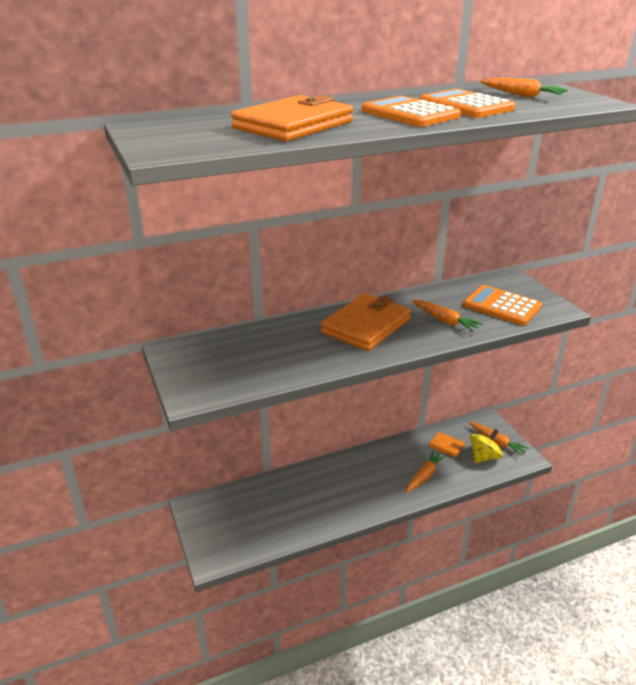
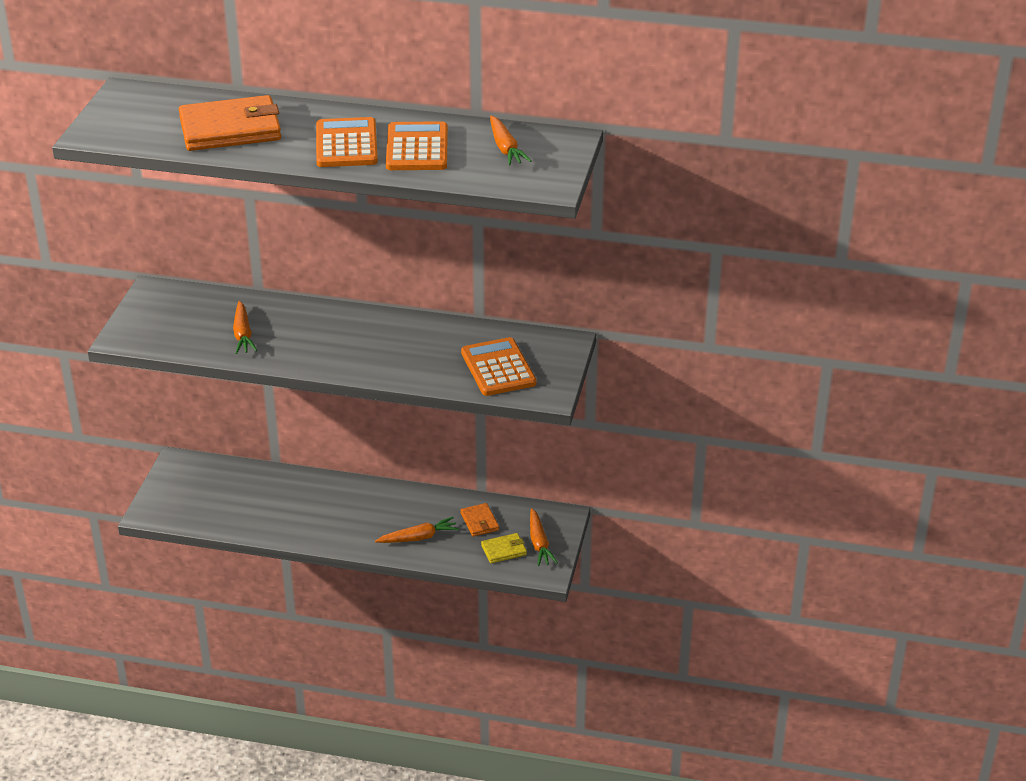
camera: 35 degrees right, 5 degrees up
orange wallet [321,293,411,351] -> none
orange carrot [412,300,483,332] -> orange carrot moved to [233,301,257,354]
yellow spinning top [470,429,503,463] -> yellow wallet [481,533,527,563]

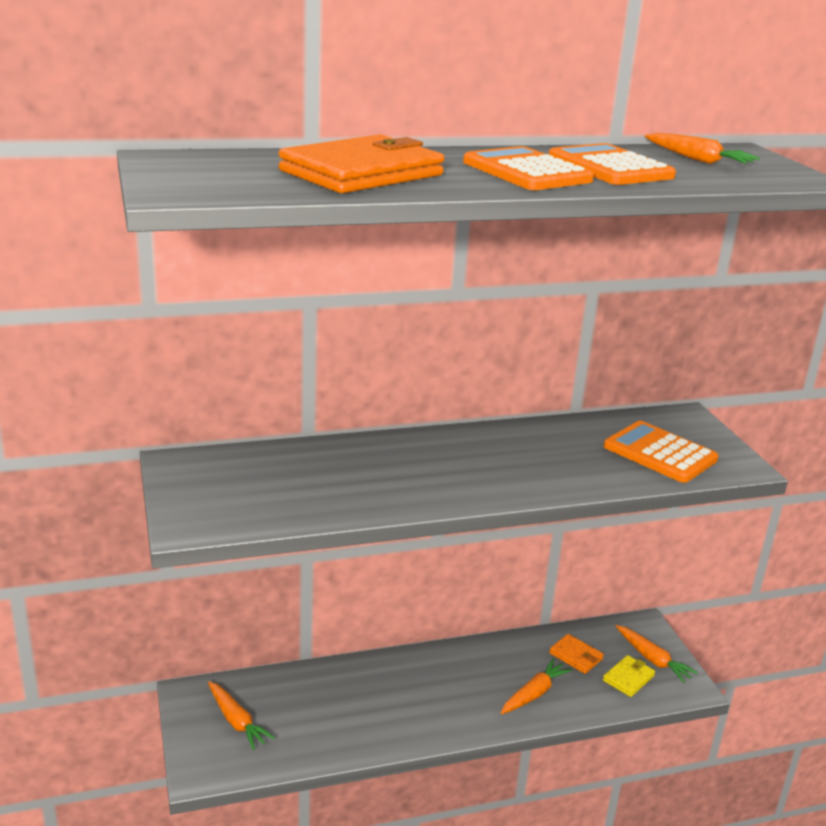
camera: 30 degrees left, 10 degrees down
orange carrot [233,301,257,354] -> orange carrot moved to [208,681,275,750]

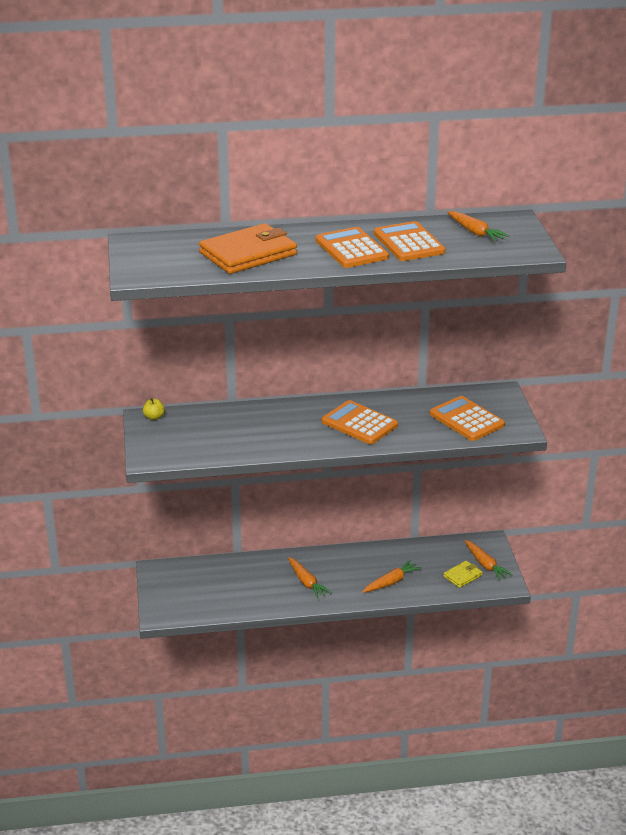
camera: 10 degrees right, 5 degrees up
orange carrot [208,681,275,750] -> orange carrot moved to [288,557,332,599]
orange wallet [549,634,604,674] -> none
none -> yellow apple [143,398,165,420]
none -> orange calculator [322,400,398,444]

